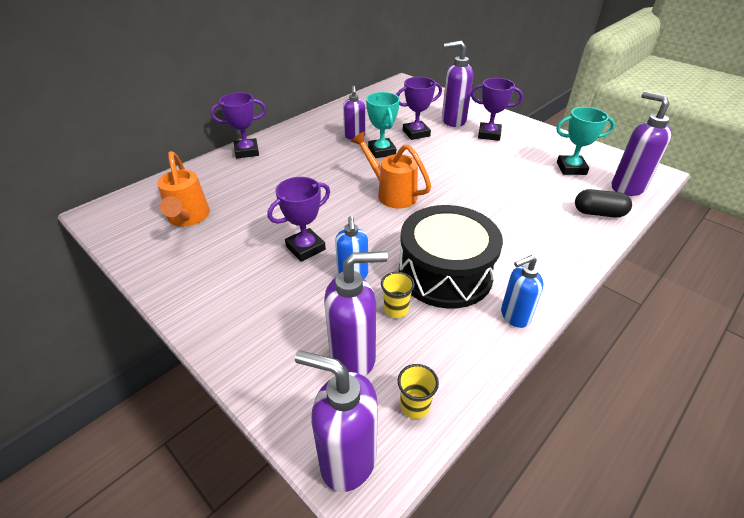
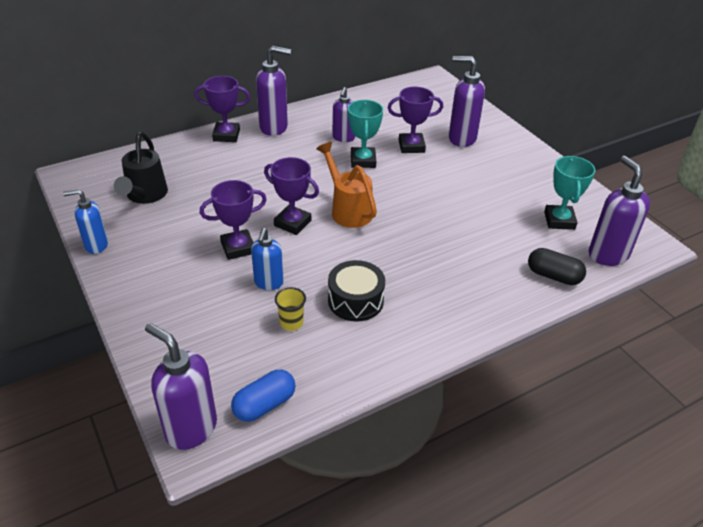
camera: 15 degrees right, 0 degrees up
orange watering can [157,151,210,227] -> black watering can [114,132,168,204]
purple soap dispenser [324,251,388,376] -> purple soap dispenser moved to [256,46,291,136]
yellow cup [398,364,439,419] -> blue capsule [231,370,296,422]
black drum [399,205,503,309] -> black drum [328,260,385,322], size x0.60
purple trophy [471,78,523,141] -> purple trophy moved to [264,157,319,235]
blue soap dispenser [501,255,543,328] -> blue soap dispenser moved to [63,189,108,254]
turquoise trophy [556,107,615,175] -> turquoise trophy turned 75 degrees clockwise [544,156,596,230]

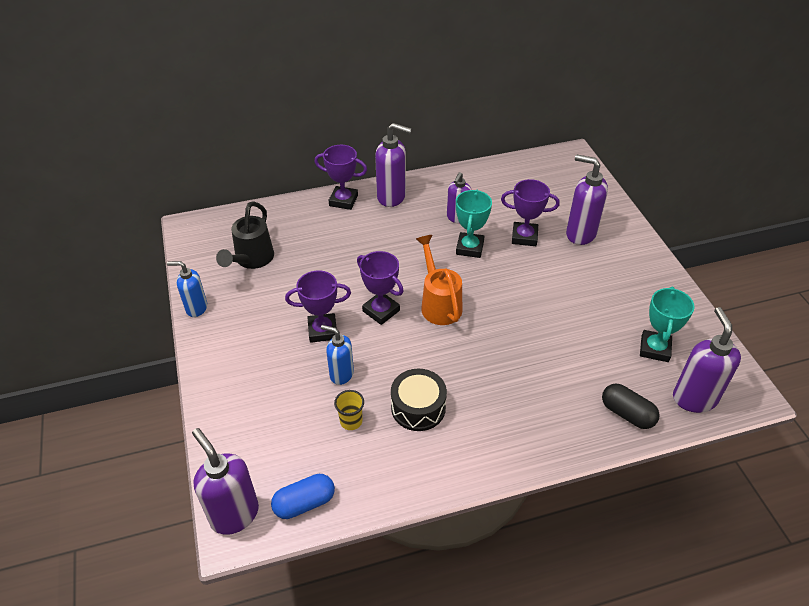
camera: 15 degrees right, 5 degrees up
blue soap dispenser [251,228,284,290] -> blue soap dispenser turned 90 degrees clockwise [321,325,354,385]

